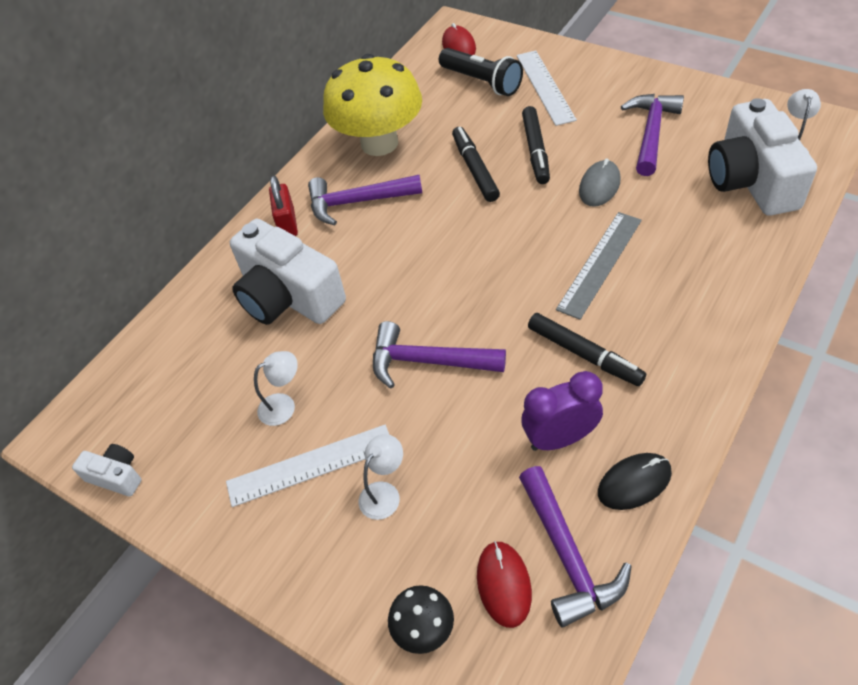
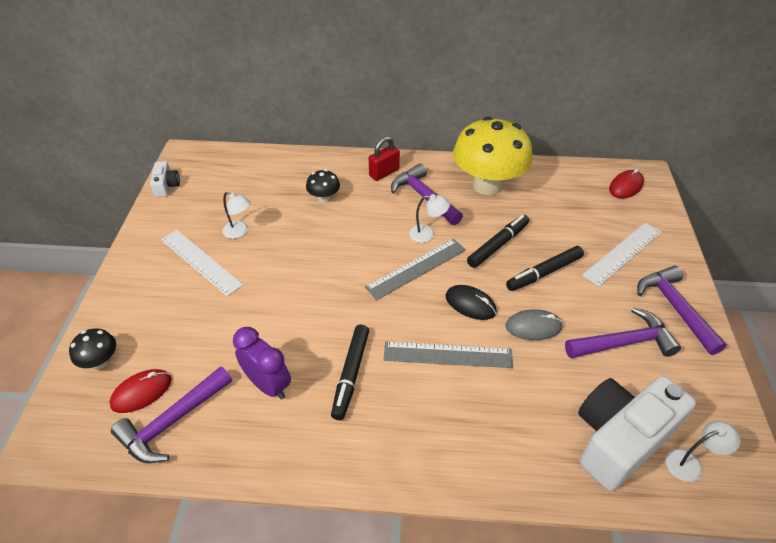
camera: 55 degrees right, 5 degrees down
white camera [230,219,346,325] -> black mushroom [306,169,340,203]
white lamp [359,434,403,520] -> white lamp moved to [409,194,450,243]
purple hammer [373,321,506,388] -> purple hammer moved to [637,266,727,355]
black flashlight [439,48,523,96] -> none
black mouse [598,453,672,510] -> black mouse moved to [446,285,497,320]
none -> grey ruler [365,239,466,300]

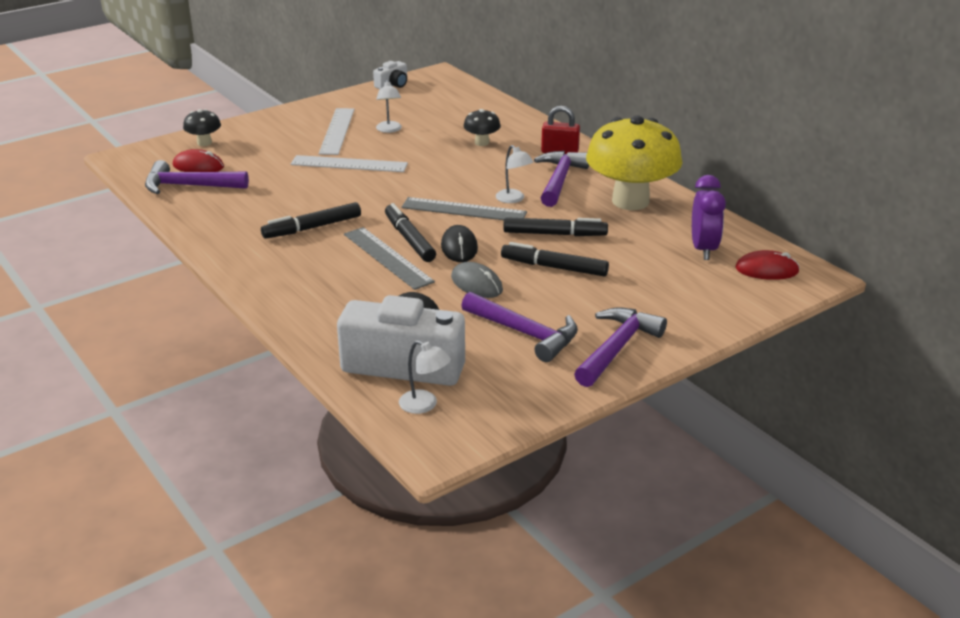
camera: 50 degrees right, 15 degrees down
purple clock [233,327,291,400] -> purple clock moved to [692,175,726,260]
white ruler [582,223,662,287] -> white ruler moved to [291,155,408,172]
none -> black marker [385,203,436,262]

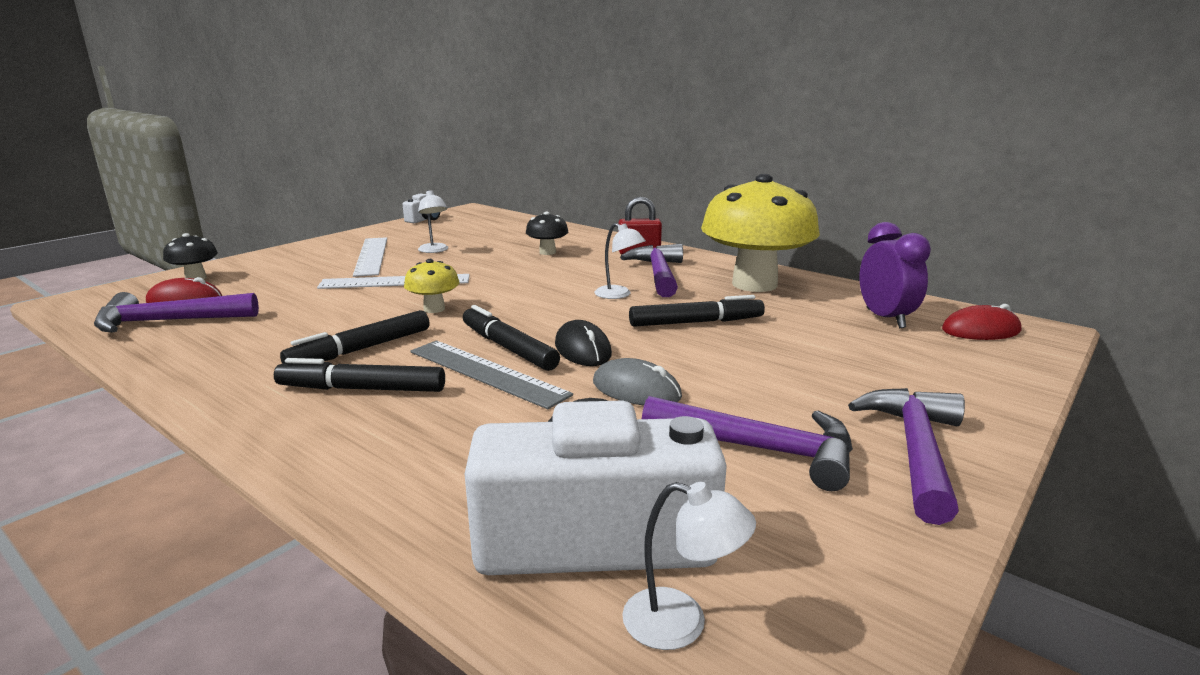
camera: 15 degrees left, 10 degrees down
grey ruler [402,197,527,220] -> none
black marker [501,242,609,276] -> black marker moved to [274,358,445,392]
none -> yellow mushroom [404,259,459,313]

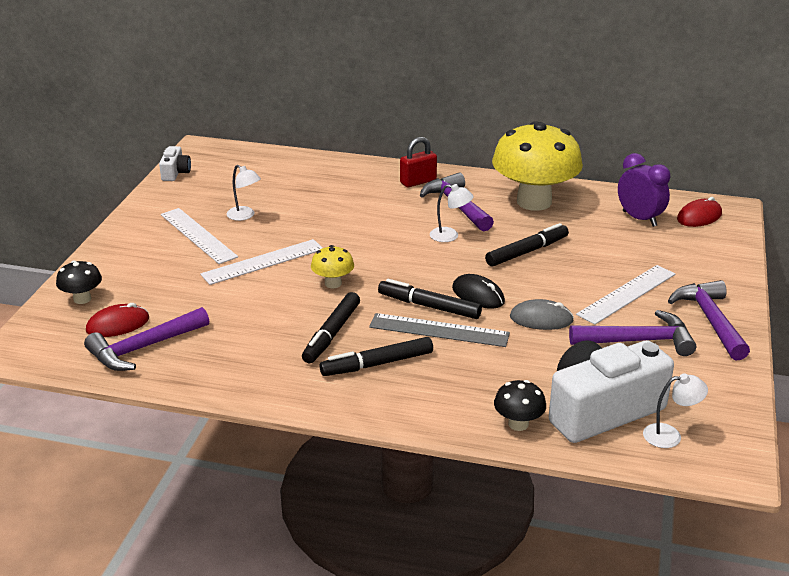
camera: 25 degrees left, 10 degrees up
black mushroom [526,212,568,255] -> black mushroom moved to [494,380,546,431]
none -> white ruler [576,265,675,325]

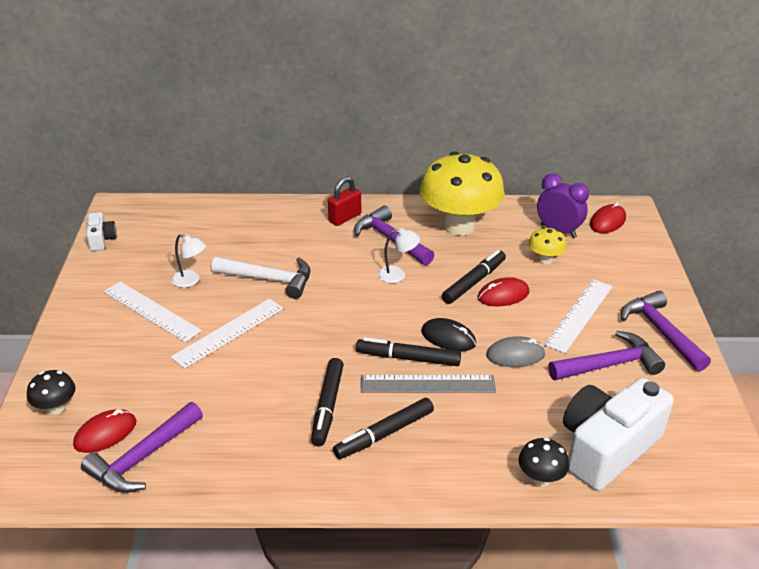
camera: 15 degrees left, 5 degrees up
yellow mushroom [311,245,354,288] -> yellow mushroom moved to [528,227,567,264]
white lamp [643,373,708,448] -> none
none -> white hammer [211,257,310,299]
none -> red mouse [478,277,529,306]

